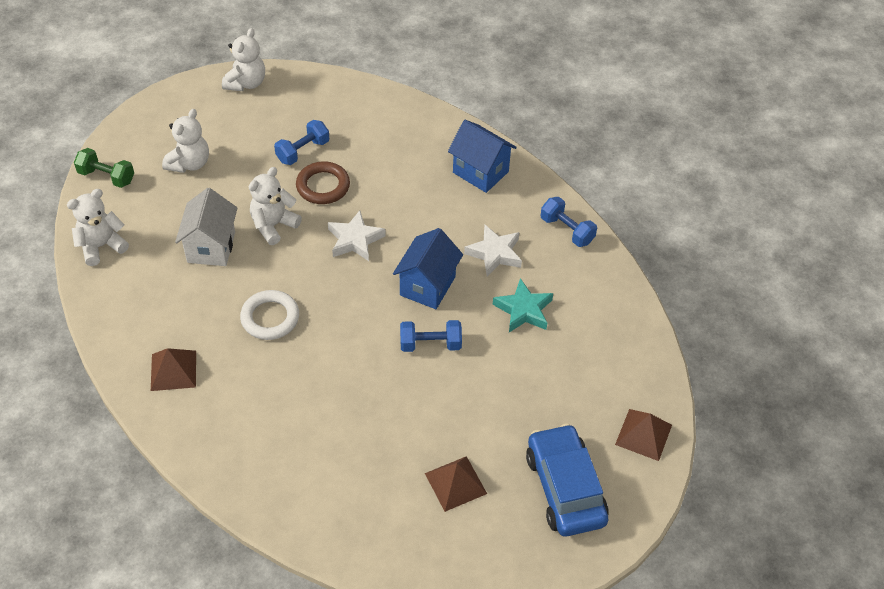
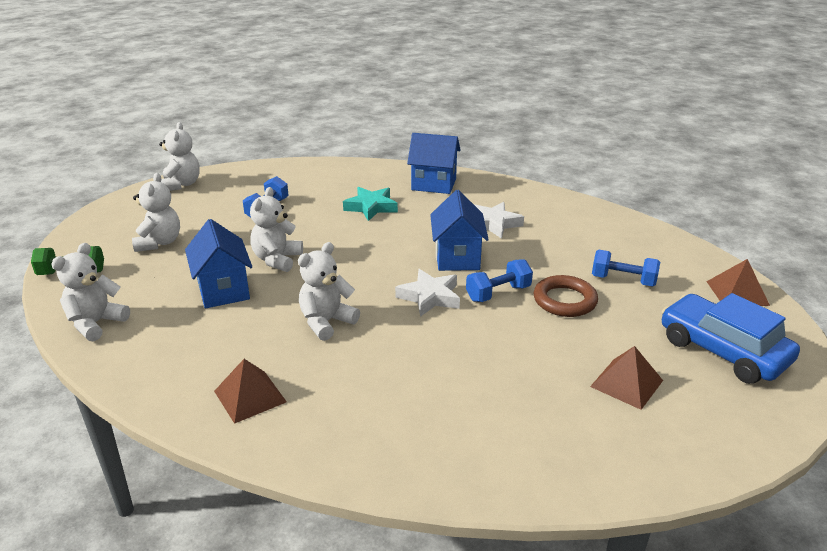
camera: 25 degrees left, 20 degrees down
white house [175,188,237,266] -> blue house [185,219,252,308]
white ring [240,290,299,340] -> white teddy bear [298,242,360,341]
brown ring [296,161,350,204] -> brown ring moved to [534,275,598,317]
white star [328,210,386,261] -> white star moved to [395,269,460,317]
turquoise star [493,278,553,332] -> turquoise star moved to [343,187,398,221]
blue dumbbell [541,197,597,247] -> blue dumbbell moved to [592,250,660,287]

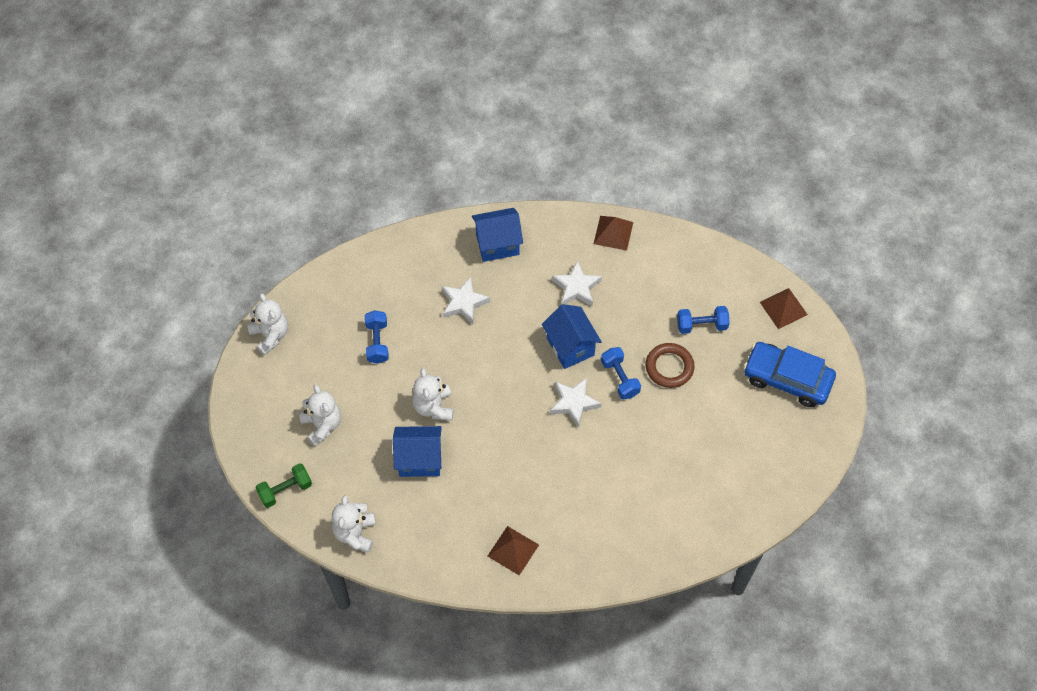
camera: 25 degrees left, 30 degrees up
blue house [185,219,252,308] -> blue house turned 45 degrees counterclockwise [393,426,442,477]
white teddy bear [298,242,360,341] -> none
turquoise star [343,187,398,221] -> white star [442,276,490,324]
blue dumbbell [466,259,533,302] -> blue dumbbell turned 60 degrees counterclockwise [601,347,641,399]
brown pyramid [590,346,663,410] -> brown pyramid moved to [594,216,633,251]

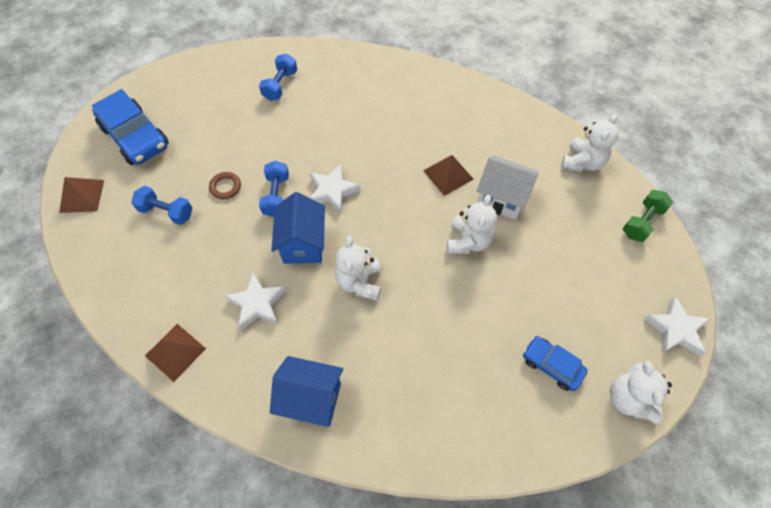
camera: 155 degrees left, 0 degrees up
green dumbbell [255,463,312,508] -> green dumbbell turned 45 degrees counterclockwise [623,190,673,242]
white teddy bear [299,385,341,446] -> white teddy bear moved to [335,236,381,301]
blue dumbbell [365,310,389,364] -> blue dumbbell moved to [259,54,297,101]
blue house [393,426,442,477] -> white house [477,155,539,220]
white star [442,276,490,324] -> white star moved to [644,296,710,356]
brown pyramid [487,526,539,575] -> brown pyramid moved to [423,155,474,196]
brown ring [645,343,695,388] -> brown ring [209,172,241,199], size x0.63
none -> blue car [523,336,588,391]

